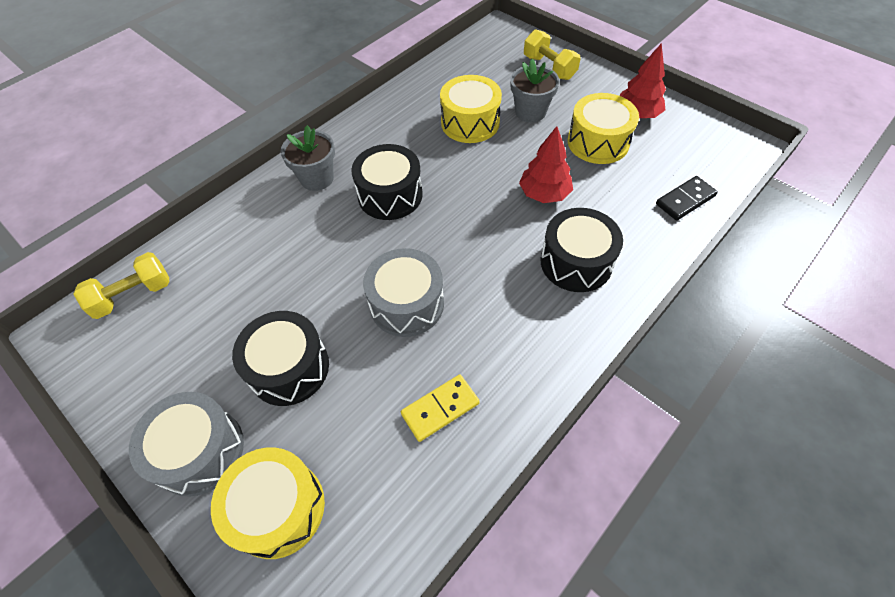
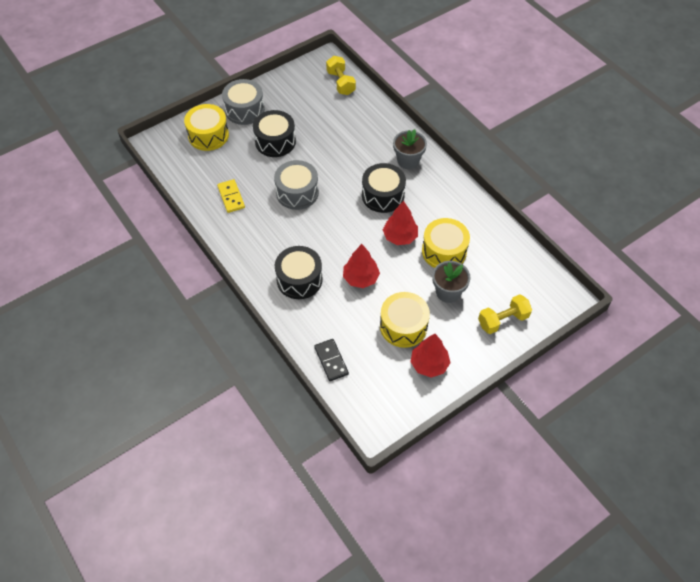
camera: 100 degrees right, 0 degrees up
none -> red tree [383,201,418,245]

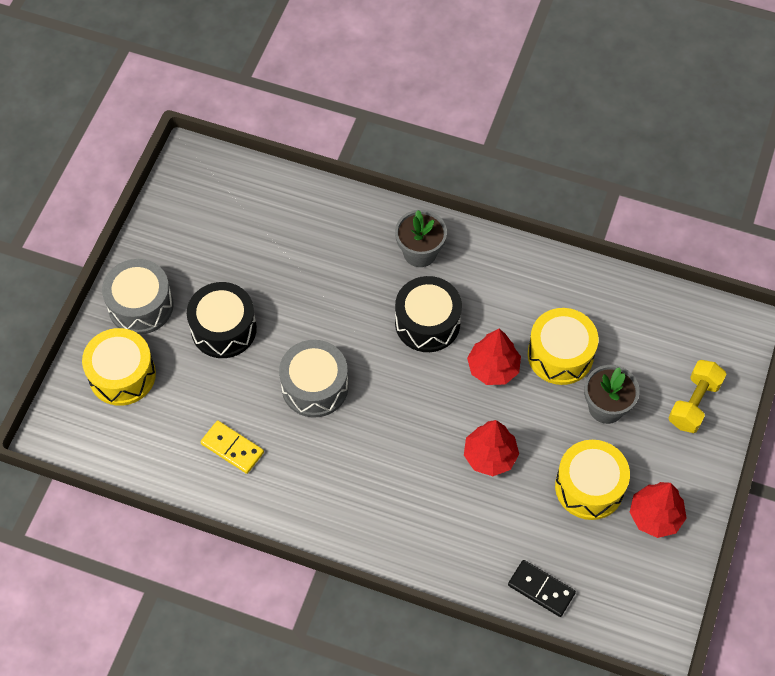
camera: 35 degrees left, 5 degrees up
black drum [275,246,323,299] -> none
yellow dumbbell [326,56,356,95] -> none

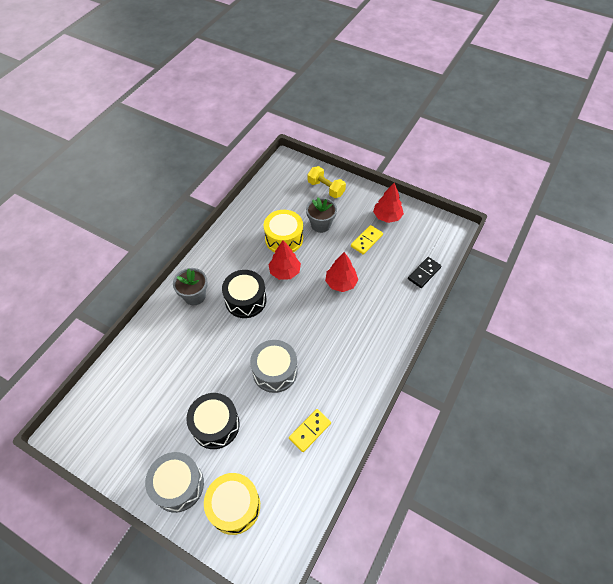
camera: 80 degrees left, 5 degrees down
yellow drum [555,440,630,520] -> yellow domino [351,225,383,255]

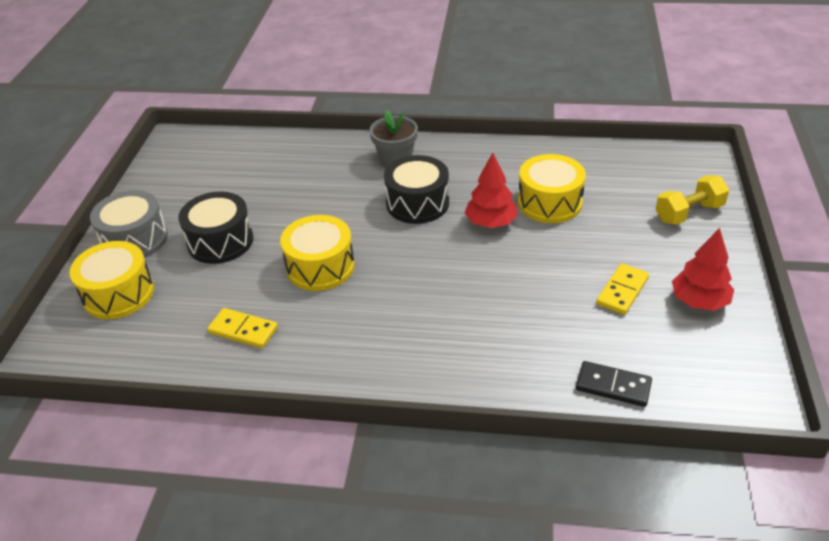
camera: 70 degrees right, 15 degrees down
grey drum [250,340,298,393] -> yellow drum [280,215,355,291]
grey flower pot [306,197,337,233] -> none
yellow dumbbell [308,166,346,198] -> yellow dumbbell turned 45 degrees clockwise [655,175,729,225]
red tree [325,252,358,292] -> none
yellow domino [351,225,383,255] -> yellow domino turned 75 degrees counterclockwise [596,263,649,315]

